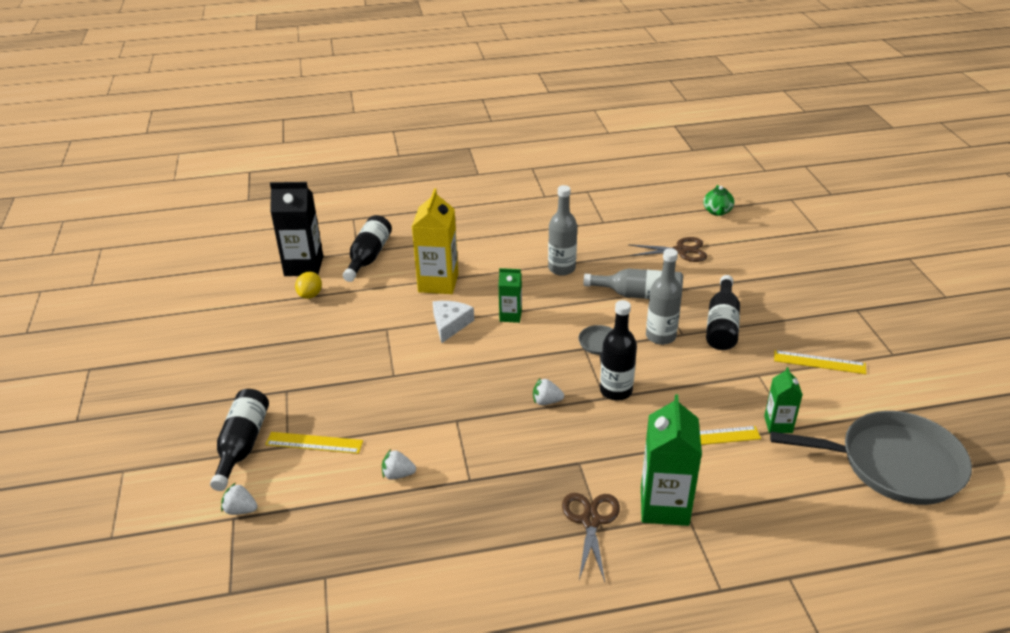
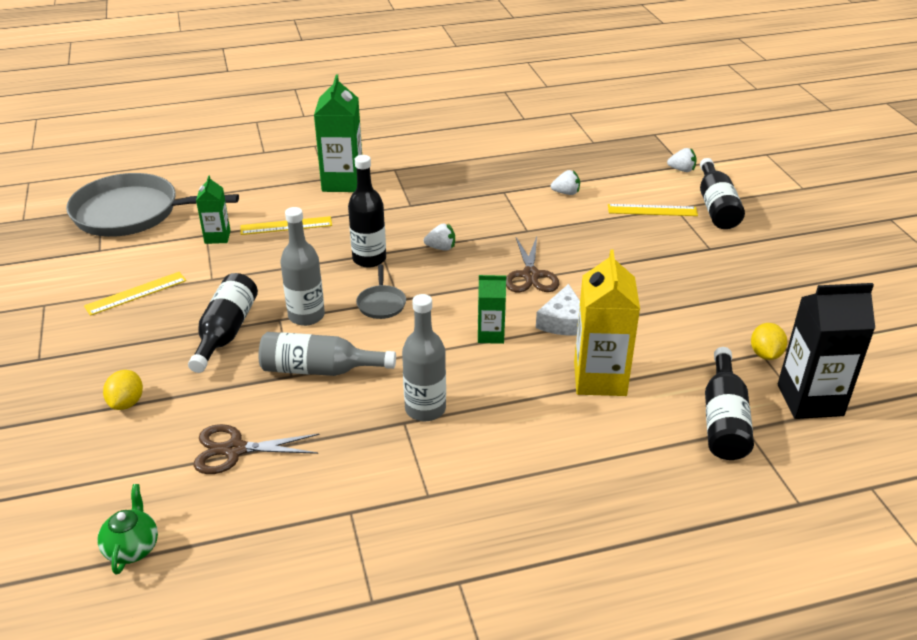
camera: 175 degrees right, 0 degrees up
brown scissors [562,493,620,582] -> brown scissors moved to [506,237,559,292]
yellow ruler [774,350,866,374] -> yellow ruler turned 45 degrees counterclockwise [84,272,186,316]
none -> yellow lemon [103,370,143,410]

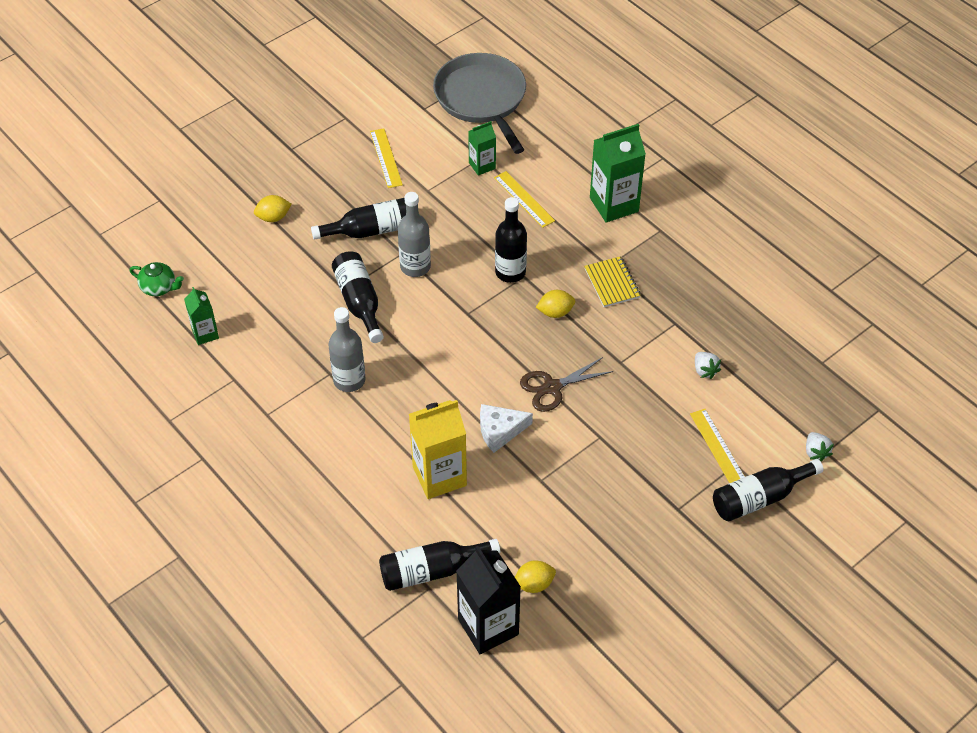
camera: 65 degrees right, 15 degrees up
yellow ruler [84,272,186,316] -> yellow ruler turned 45 degrees clockwise [370,128,403,188]
green teapot [97,484,158,575] -> green teapot turned 45 degrees clockwise [130,262,184,296]
brown scissors [194,424,319,474] -> none
grey bottle [258,332,396,376] -> black bottle [332,251,384,343]
grey pan [356,265,406,319] -> none
white strawberry [424,223,455,251] -> yellow lemon [536,290,575,318]
green carton [478,275,506,344] -> green carton moved to [184,287,219,345]
none -> yellow notebook [584,256,641,307]

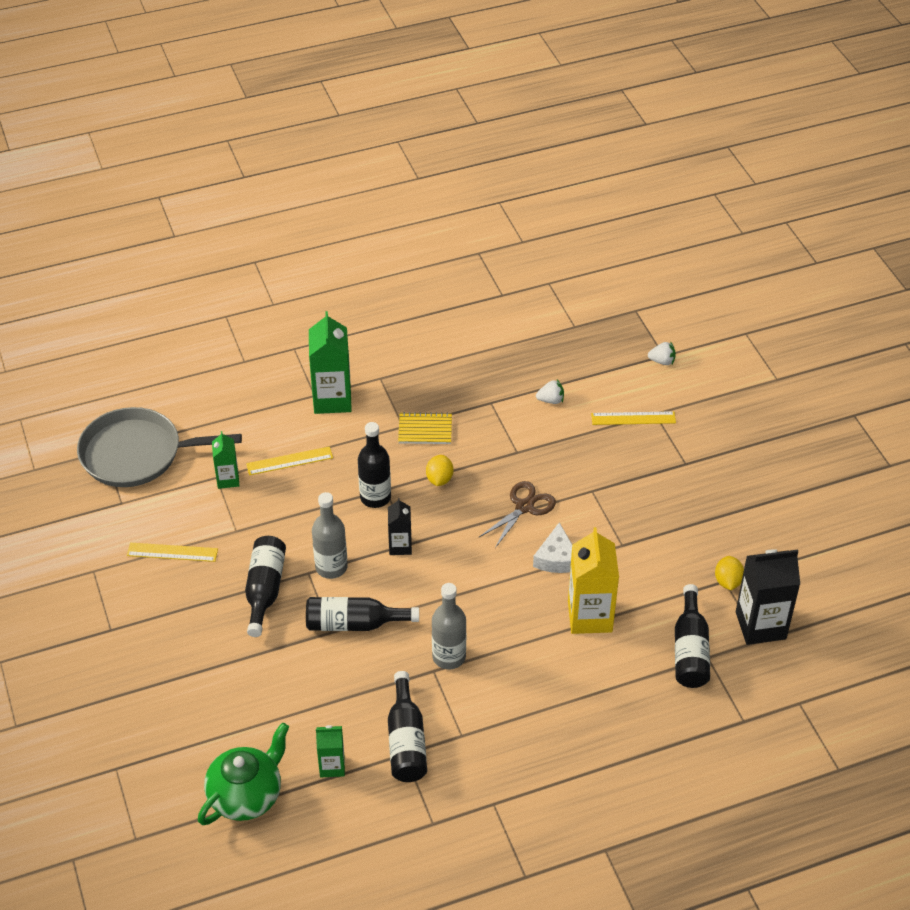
camera: 70 degrees left, 5 degrees down
green teapot [130,262,184,296] -> green teapot [198,723,289,825], size x1.77
yellow lemon [254,195,291,222] -> none
brown scissors [520,357,613,412] -> brown scissors turned 135 degrees counterclockwise [479,481,556,548]
black bottle [713,459,824,521] -> black bottle moved to [388,671,427,782]
none -> black carton [388,498,412,555]

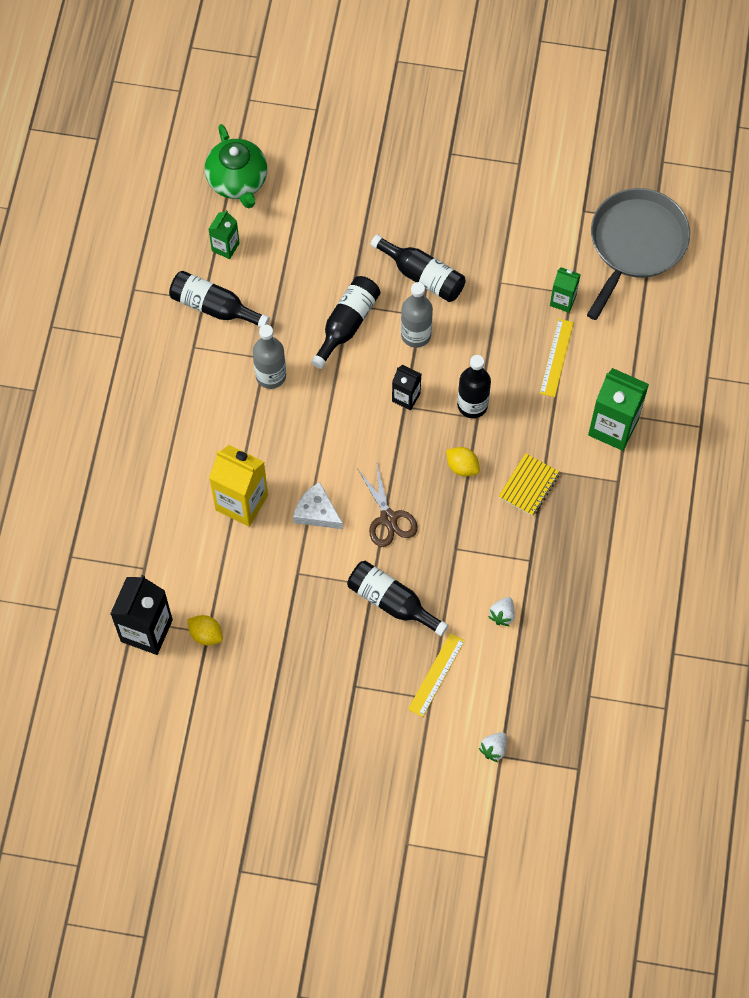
camera: 120 degrees right, 20 degrees up
yellow ruler [127,543,218,562] -> none
black bottle [675,584,710,688] -> black bottle moved to [347,561,448,636]

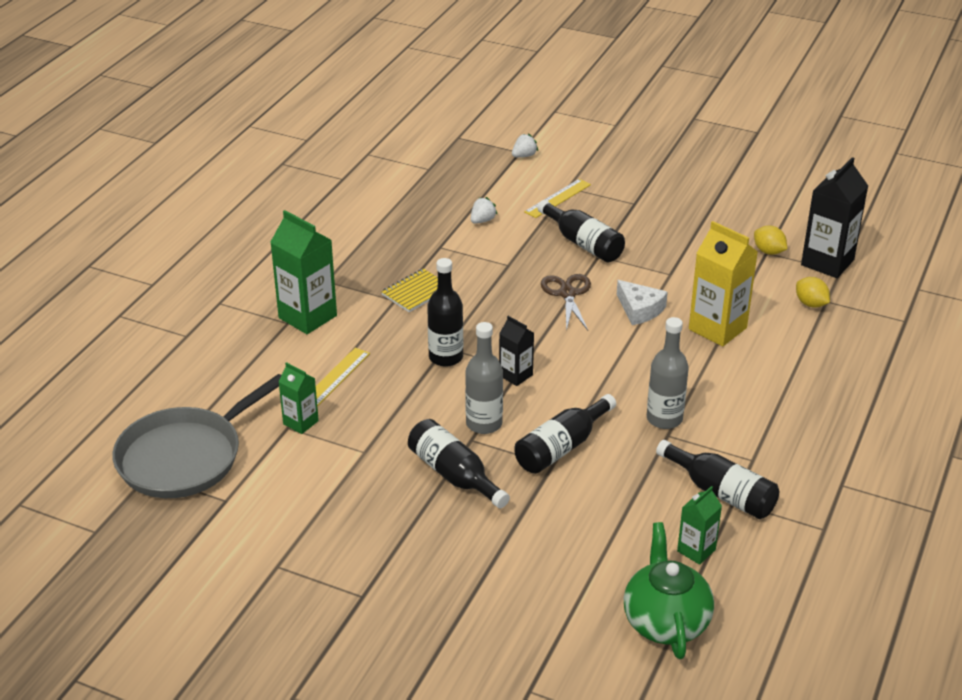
camera: 165 degrees left, 30 degrees down
yellow lemon [446,447,480,477] -> yellow lemon moved to [796,277,830,308]

